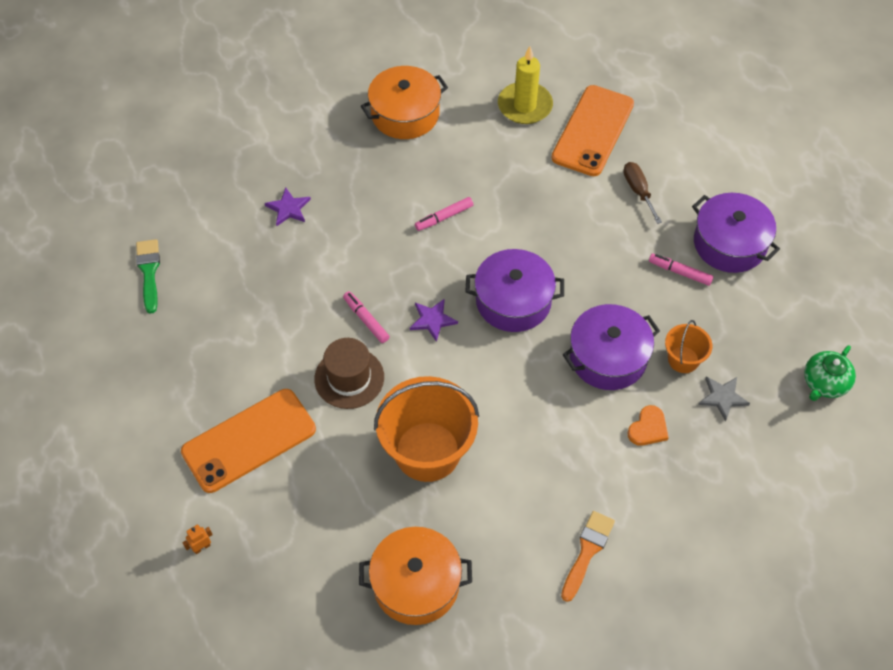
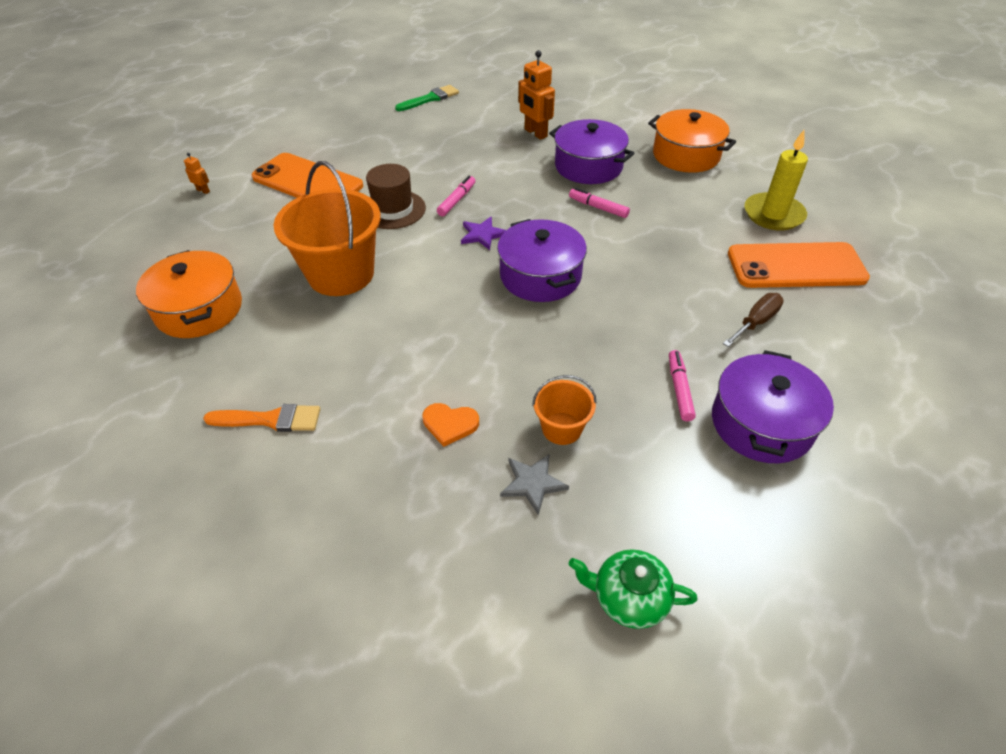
camera: 65 degrees right, 10 degrees down
purple star [265,187,311,226] -> orange robot [518,50,555,140]
purple pot [563,304,660,390] -> purple pot moved to [549,119,634,184]

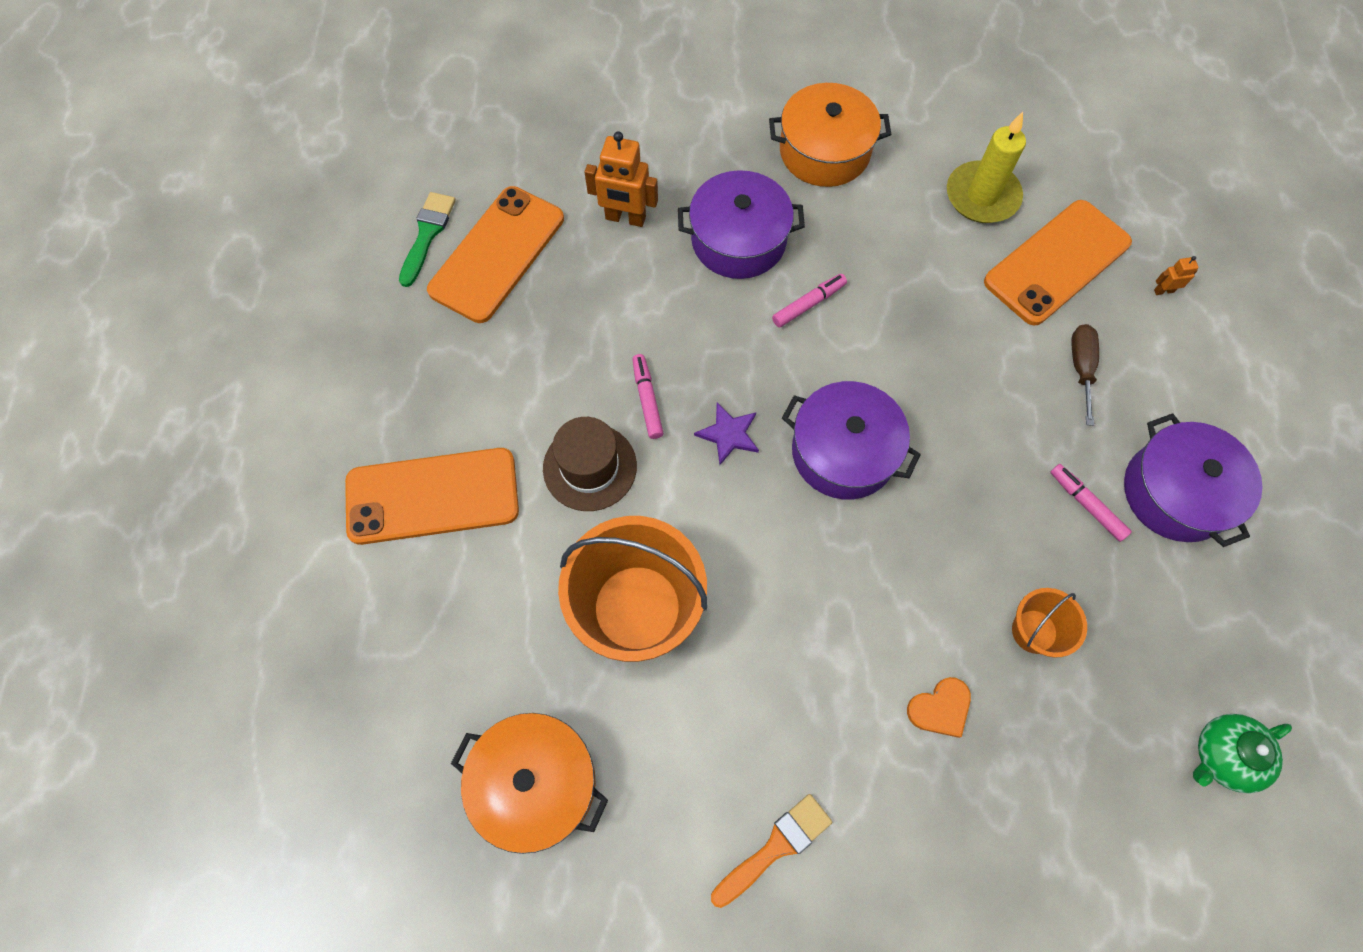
camera: 40 degrees left, 20 degrees up
orange robot [184,153,210,194] -> orange robot moved to [1154,256,1199,295]
grey star [500,454,569,515] -> none
pink marker [569,188,630,218] -> pink marker turned 150 degrees clockwise [772,274,847,327]
none -> orange phone [427,186,564,323]

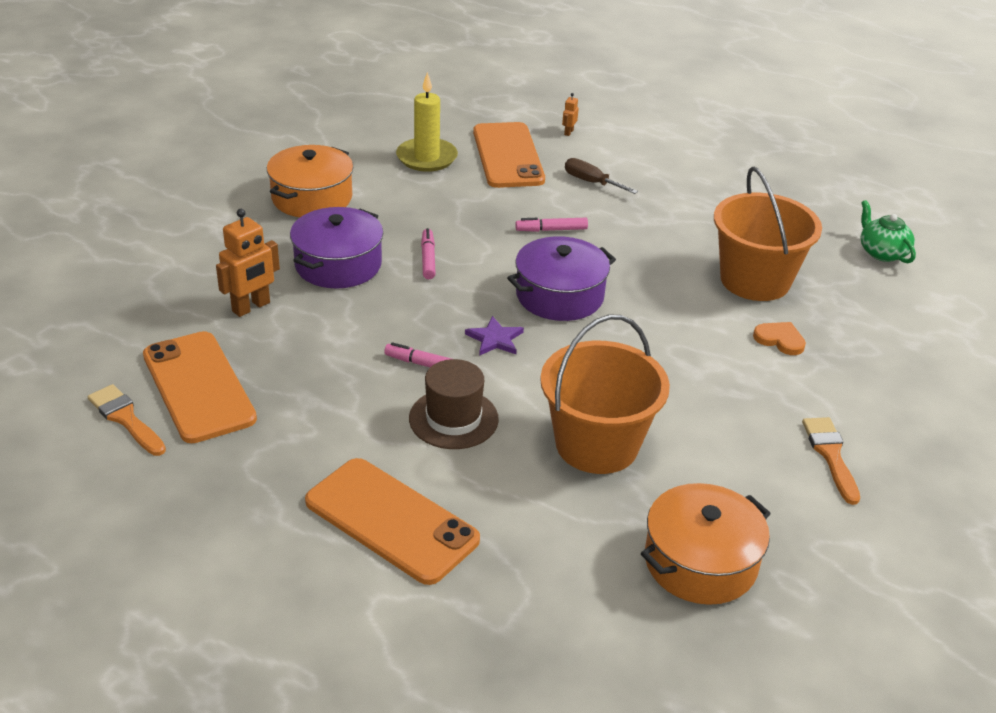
camera: 60 degrees left, 30 degrees down
orange phone [345,448,519,545] -> orange phone turned 75 degrees counterclockwise [305,458,480,585]
green brush [399,192,456,287] -> orange brush [88,384,166,456]
orange heart [907,677,971,738] -> orange heart turned 60 degrees counterclockwise [753,322,806,355]
orange bucket [1012,588,1087,658] -> orange bucket [714,167,822,301], size x2.04
pink marker [1051,464,1132,542] -> pink marker moved to [515,218,588,232]
purple pot [1124,414,1263,547] -> none
green teapot [1193,714,1292,793] -> green teapot turned 150 degrees clockwise [861,200,916,263]

